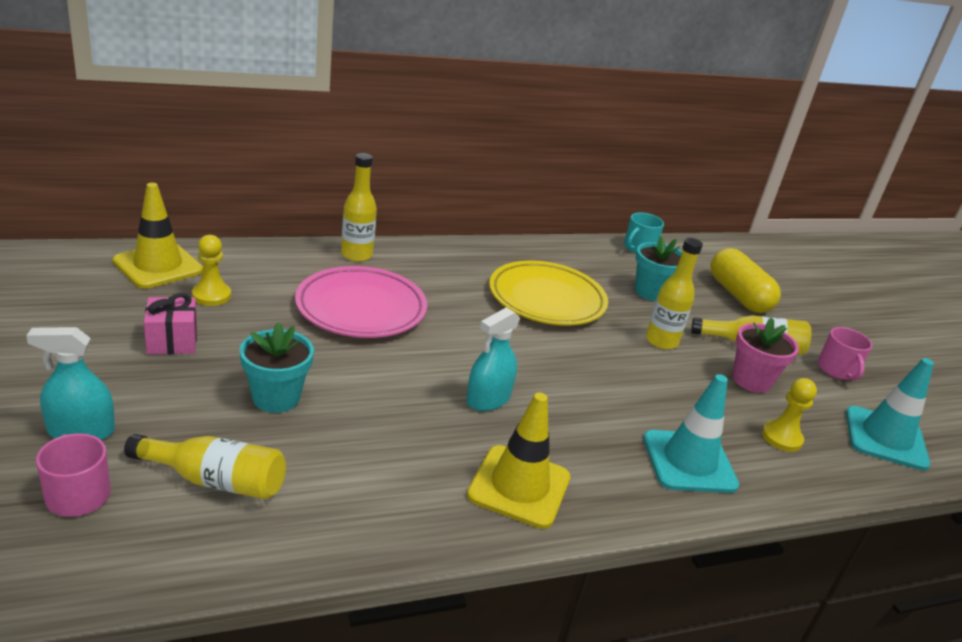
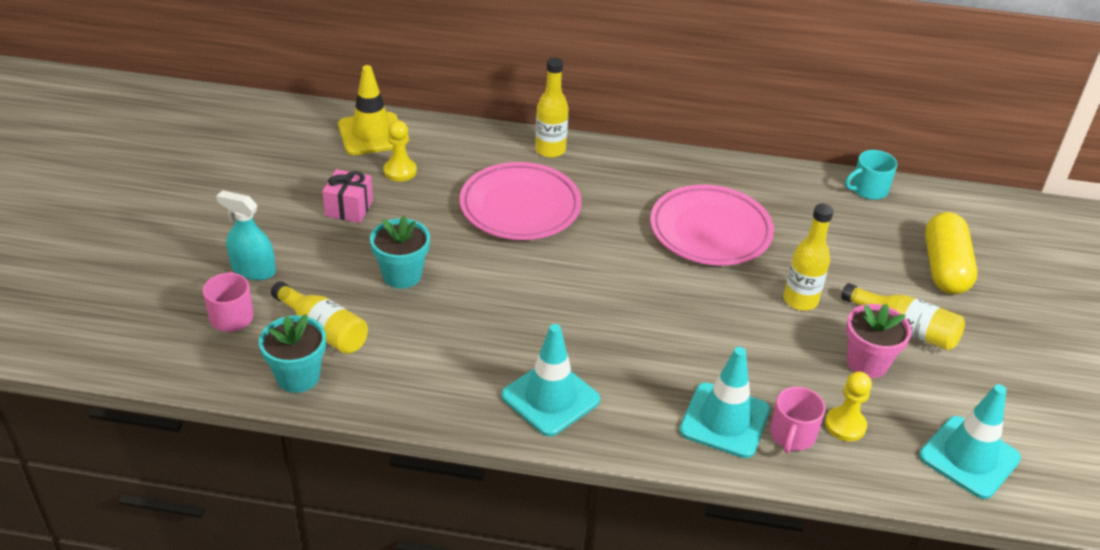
camera: 30 degrees right, 10 degrees up
turquoise spray bottle [466,307,520,411] -> none
yellow traffic cone [467,393,571,529] -> turquoise traffic cone [501,324,600,437]
yellow plate [489,261,608,326] -> pink plate [650,185,774,265]
turquoise flower pot [635,236,682,301] -> turquoise flower pot moved to [259,314,326,393]
pink mug [818,327,872,381] -> pink mug moved to [770,387,826,453]

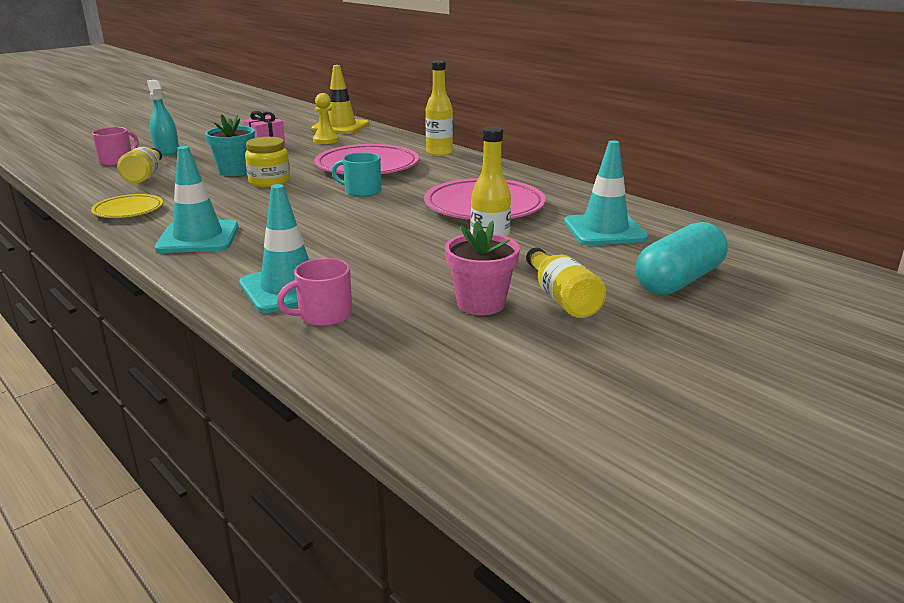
camera: 40 degrees right, 15 degrees down
turquoise flower pot [259,314,326,393] -> none
yellow pawn [825,371,872,441] -> none
turquoise mug [845,150,897,200] -> turquoise mug moved to [332,152,381,197]
turquoise traffic cone [919,384,1021,499] -> turquoise traffic cone moved to [564,140,648,245]
yellow capsule [925,212,977,294] -> turquoise capsule [635,222,728,295]
none -> yellow plate [91,194,163,218]
none -> yellow jar [245,137,290,187]

